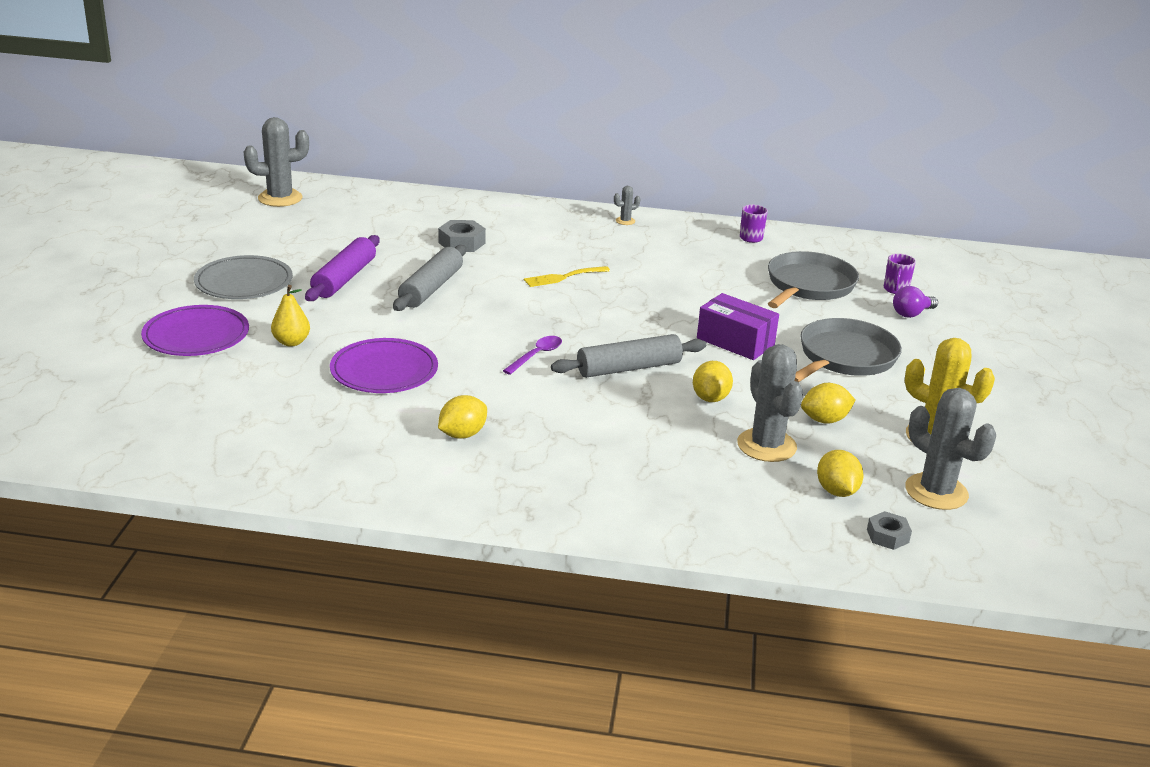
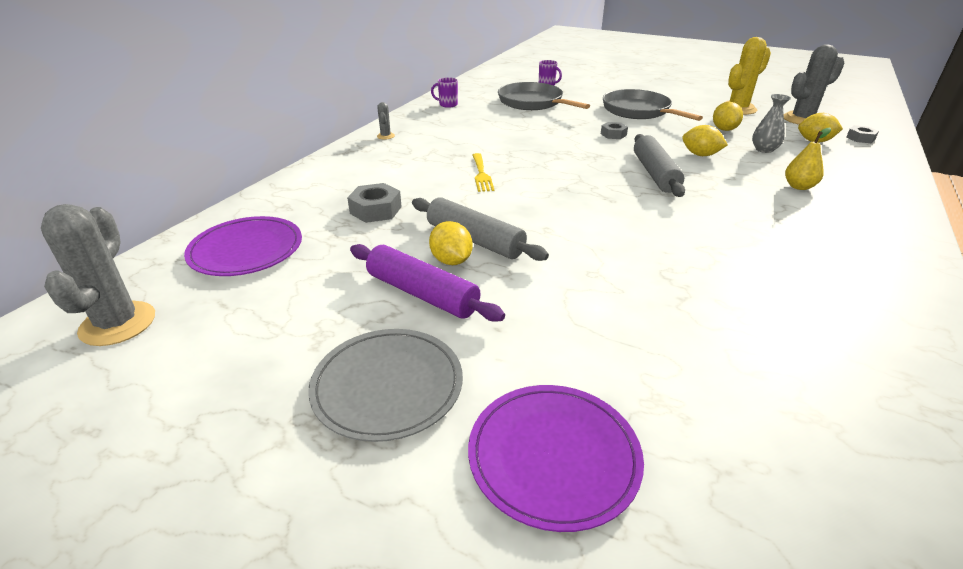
camera: 70 degrees left, 5 degrees up
yellow pear [271,285,310,346] -> yellow pear moved to [785,128,831,190]
purple plate [330,338,438,393] -> purple plate moved to [184,216,302,276]
yellow lemon [438,395,487,439] -> yellow lemon moved to [429,221,473,265]
purple spoon [503,336,562,375] -> none
purple box [697,293,779,360] -> grey nut [601,122,628,139]
grey cactus [737,344,803,462] -> grey vase [752,94,791,153]
purple light bulb [893,286,938,318] -> none

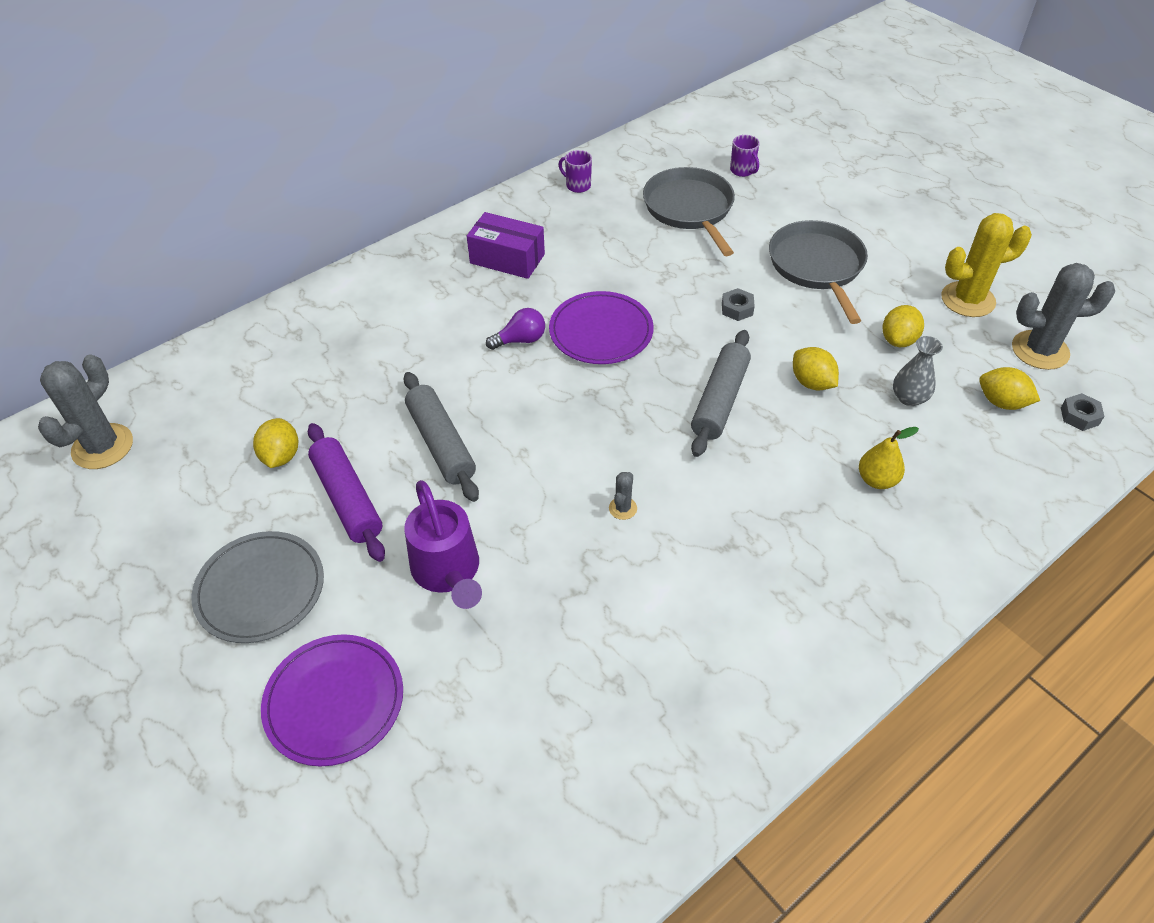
camera: 25 degrees right, 15 degrees up
purple plate [184,216,302,276] -> purple plate moved to [549,291,654,364]
grey nut [347,183,402,223] -> none
grey cactus [377,102,395,140] -> grey cactus moved to [609,472,637,520]
yellow lemon [429,221,473,265] -> yellow lemon moved to [253,418,298,468]
yellow fork [473,153,494,192] -> purple light bulb [486,308,545,350]
none -> purple watering can [404,480,482,609]
none -> purple box [467,212,545,279]

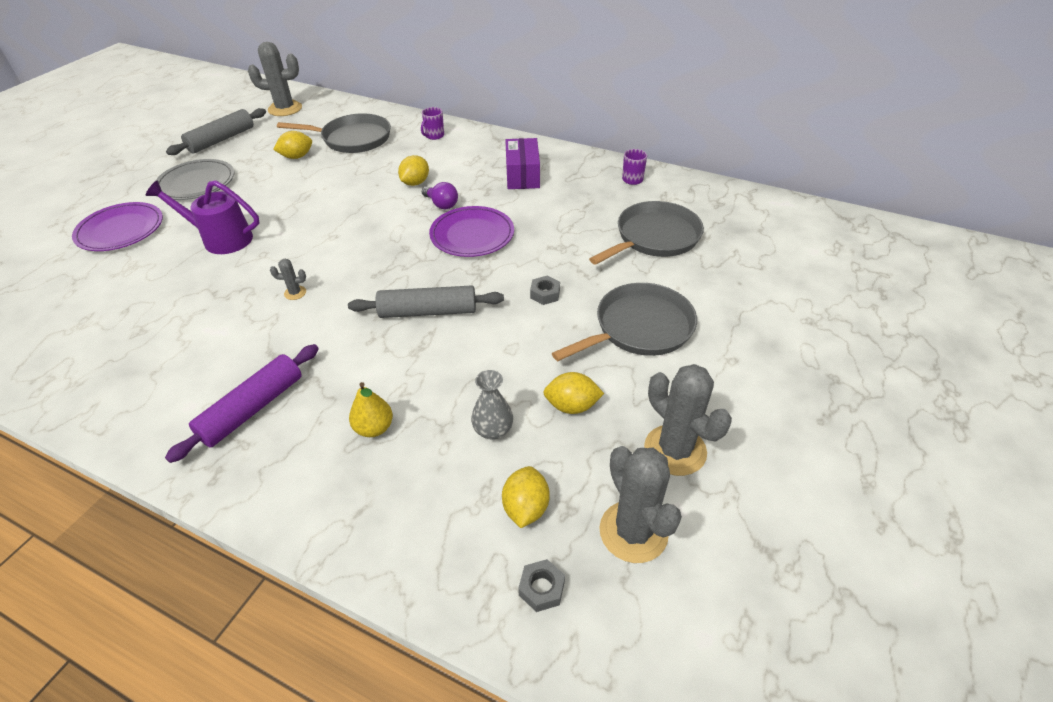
camera: 65 degrees right, 5 degrees down
purple rolling pin [308,423,385,562] -> purple rolling pin moved to [165,344,319,463]
grey rolling pin [404,372,479,502] -> grey rolling pin moved to [166,108,266,155]
purple watering can [404,480,482,609] -> purple watering can turned 60 degrees clockwise [146,180,259,254]
purple mug [730,135,760,177] -> purple mug moved to [421,107,444,140]
yellow lemon [793,347,839,390] -> yellow lemon moved to [398,155,429,186]
yellow cactus [941,213,1032,317] -> grey cactus [644,364,732,476]
none -> grey pan [277,113,391,153]

